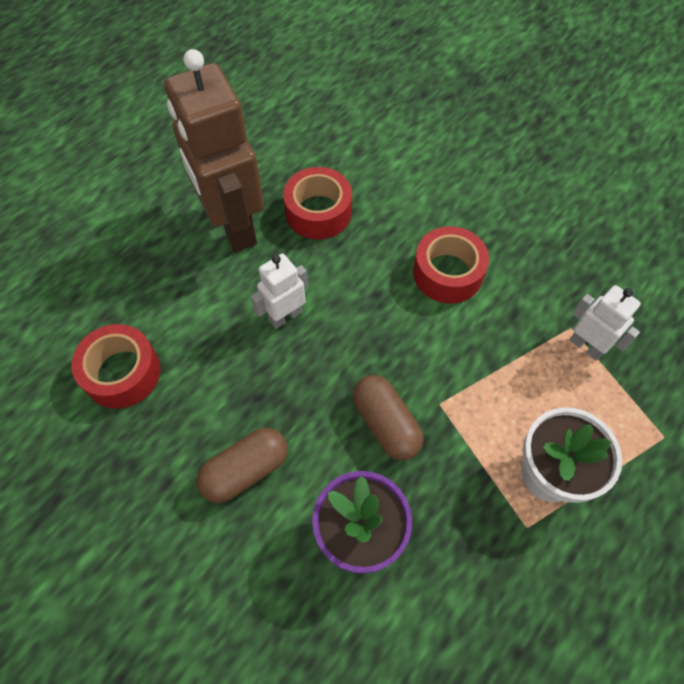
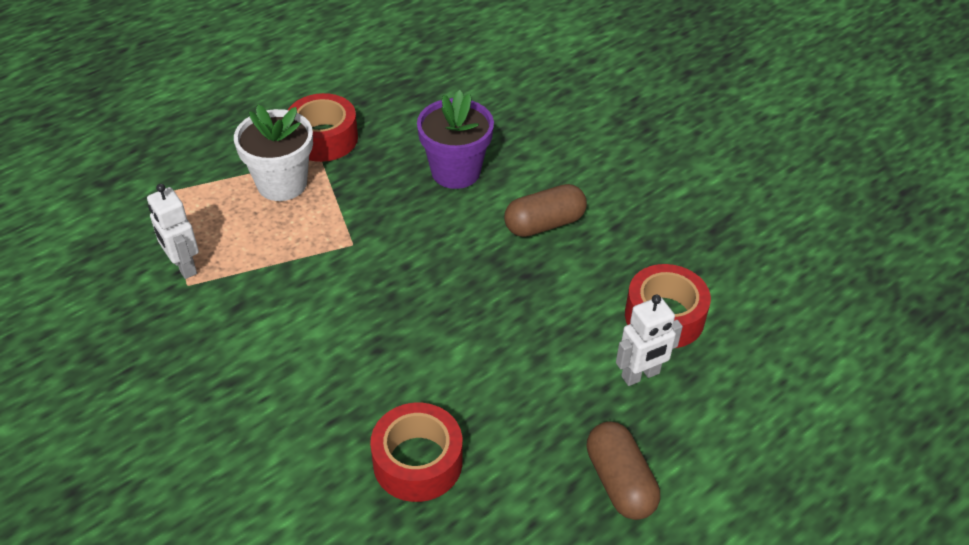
camera: 170 degrees left, 15 degrees down
brown robot [164,49,264,252] -> none
white robot [251,254,308,329] -> white robot moved to [616,295,683,386]
brown capsule [353,375,423,460] -> brown capsule moved to [587,421,660,520]
red tape [413,226,489,304] -> red tape moved to [288,93,358,162]

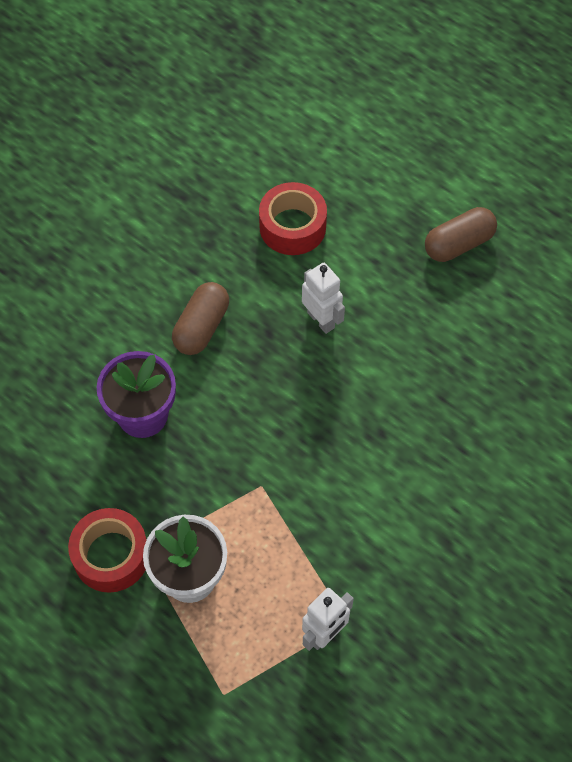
camera: 100 degrees left, 15 degrees up
red tape [370,403,462,502] -> none
brown capsule [504,184,587,237] -> brown capsule turned 60 degrees clockwise [172,282,229,355]
white robot [616,295,683,386] -> white robot moved to [302,263,345,334]

